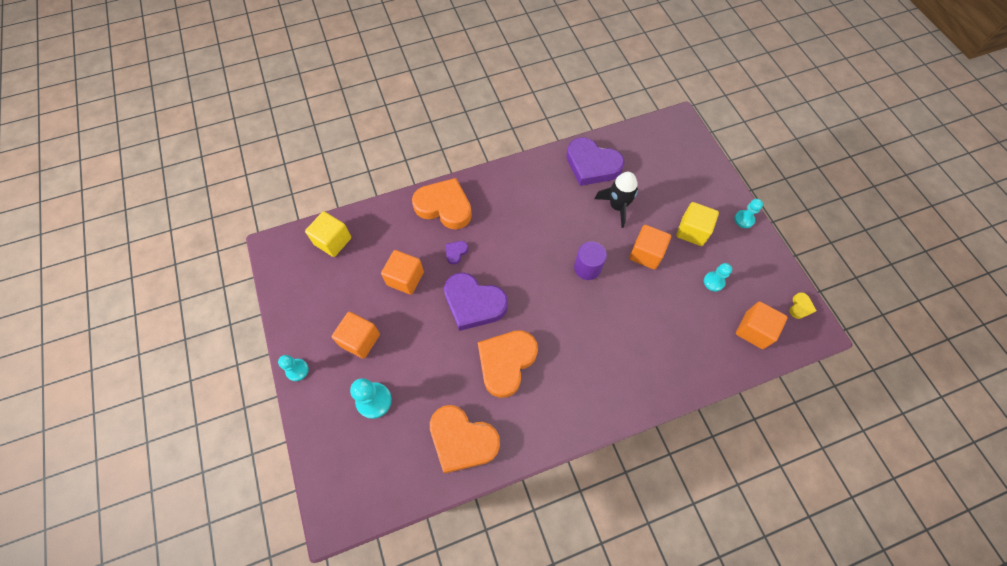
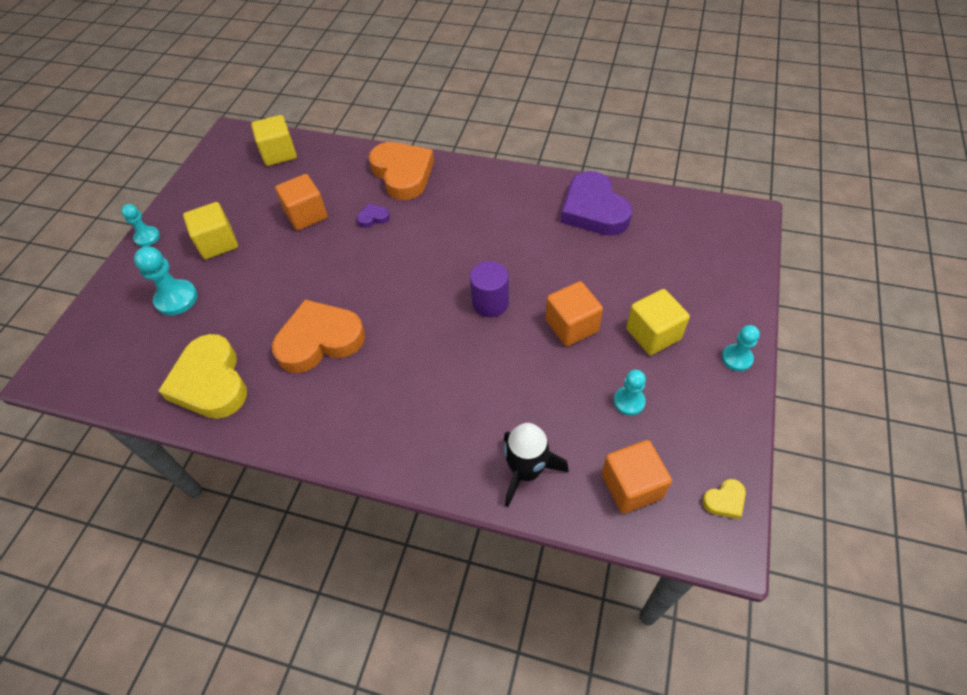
camera: 40 degrees right, 10 degrees down
orange cube [331,312,380,359] -> yellow cube [183,202,238,259]
orange heart [430,405,500,473] -> yellow heart [158,334,247,419]
purple heart [444,272,508,331] -> none
black rocket [595,172,638,228] -> black rocket moved to [504,423,569,507]

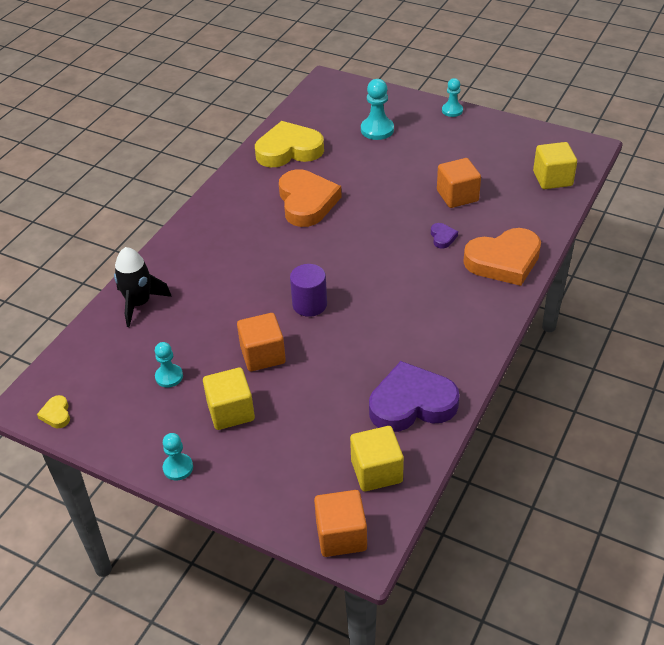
camera: 100 degrees right, 10 degrees down
yellow cube [183,202,238,259] -> yellow cube moved to [350,426,404,491]
orange cube [602,440,672,514] -> orange cube moved to [314,490,367,557]

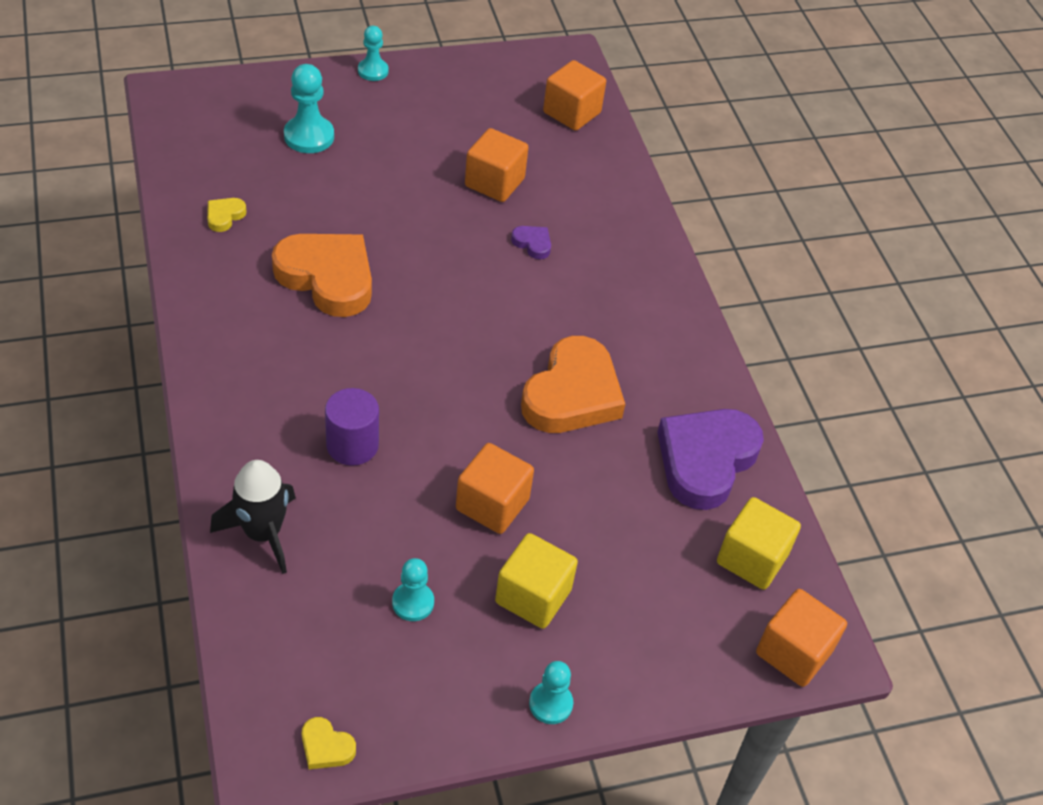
camera: 50 degrees left, 5 degrees up
yellow heart [255,121,324,167] -> yellow heart [207,198,247,232], size x0.42
purple cylinder [290,264,327,317] -> purple cylinder moved to [325,388,379,466]
orange heart [463,228,541,286] -> orange heart moved to [521,336,625,433]
yellow cube [533,142,577,189] -> orange cube [543,60,606,131]

